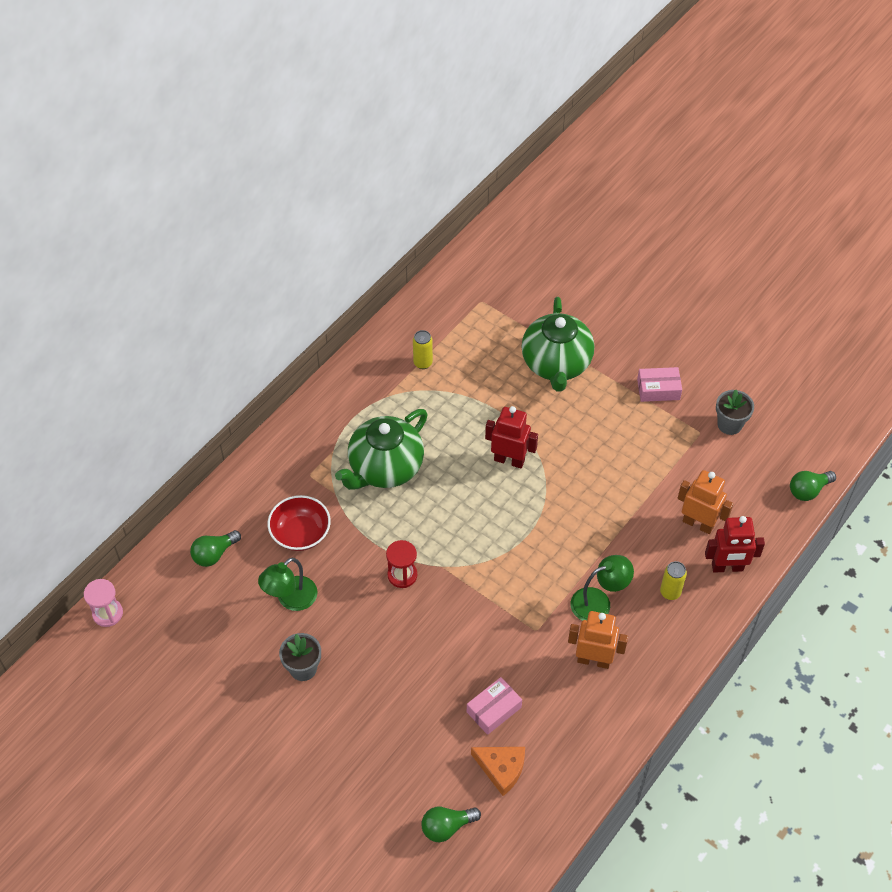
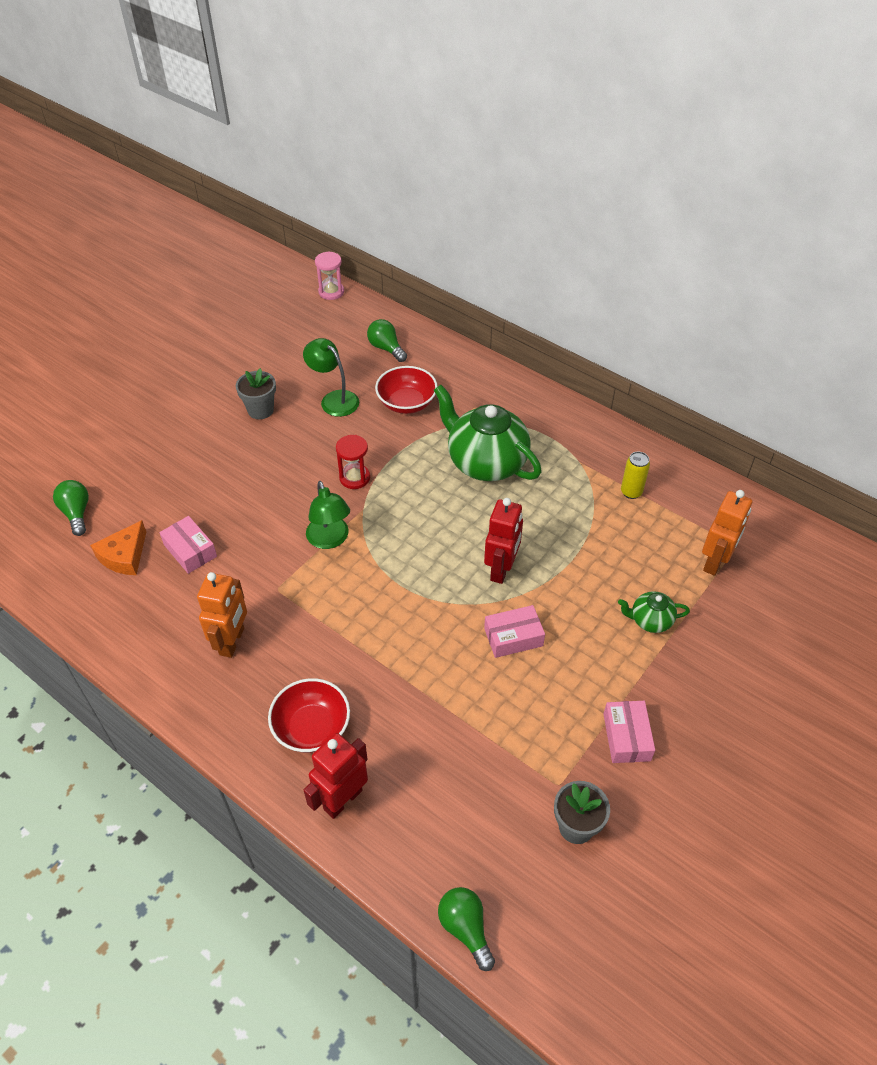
camera: 90 degrees right, 5 degrees down
green teapot [522,297,594,392] -> green teapot [618,591,690,633], size x0.47
green lamp [571,555,634,621] -> green lamp moved to [306,481,350,549]
yellow can [660,561,687,600] -> red bowl [268,678,350,753]
orange robot [678,470,733,534] -> orange robot moved to [702,490,752,576]
red robot [705,516,765,573] -> red robot turned 45 degrees clockwise [304,733,368,819]
none -> pink box [484,605,545,658]

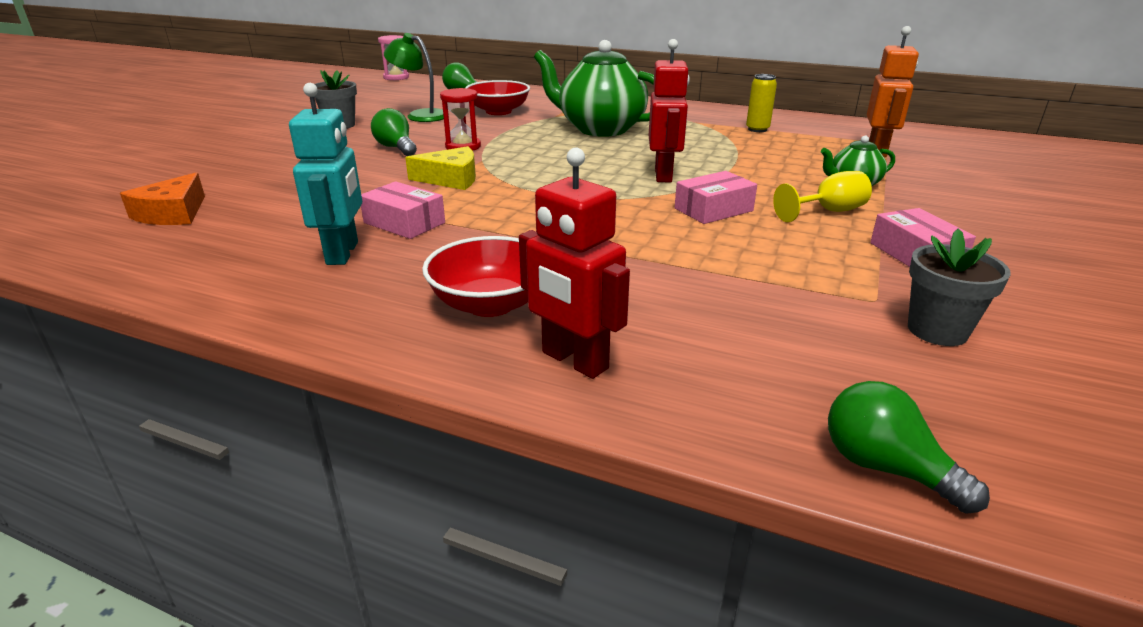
camera: 15 degrees left, 20 degrees down
green light bulb [53,480,89,536] -> green light bulb moved to [371,108,417,156]
pink box [159,516,217,574] -> pink box moved to [361,181,445,239]
orange robot [197,572,247,658] -> turquoise robot [289,83,362,265]
red robot [304,733,368,819] -> red robot turned 75 degrees counterclockwise [519,148,630,379]
green lamp [306,481,350,549] -> yellow cheese [405,146,476,190]
none -> yellow goblet [773,171,872,222]

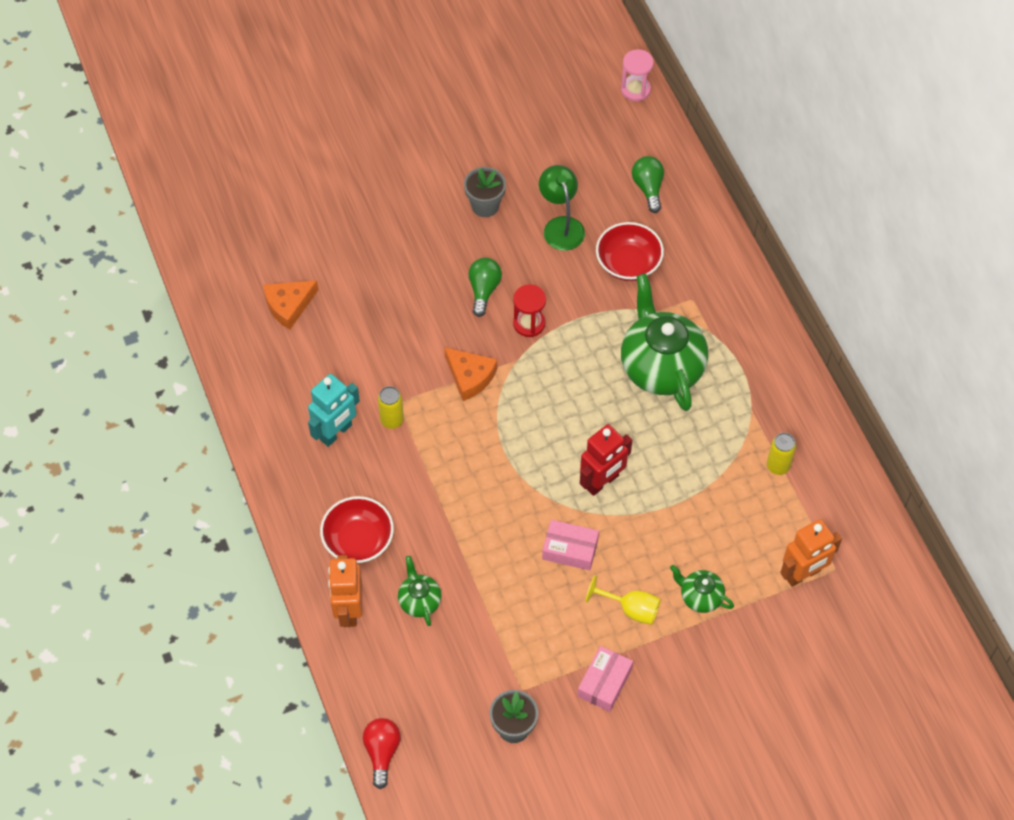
camera: 45 degrees right, 30 degrees up
pink box [361,181,445,239] -> yellow can [378,386,404,429]
yellow cheese [405,146,476,190] -> orange cheese [444,347,497,401]
red robot [519,148,630,379] -> orange robot [328,555,362,627]
green light bulb [828,381,990,514] -> red light bulb [363,718,401,789]
none -> green teapot [398,556,441,626]

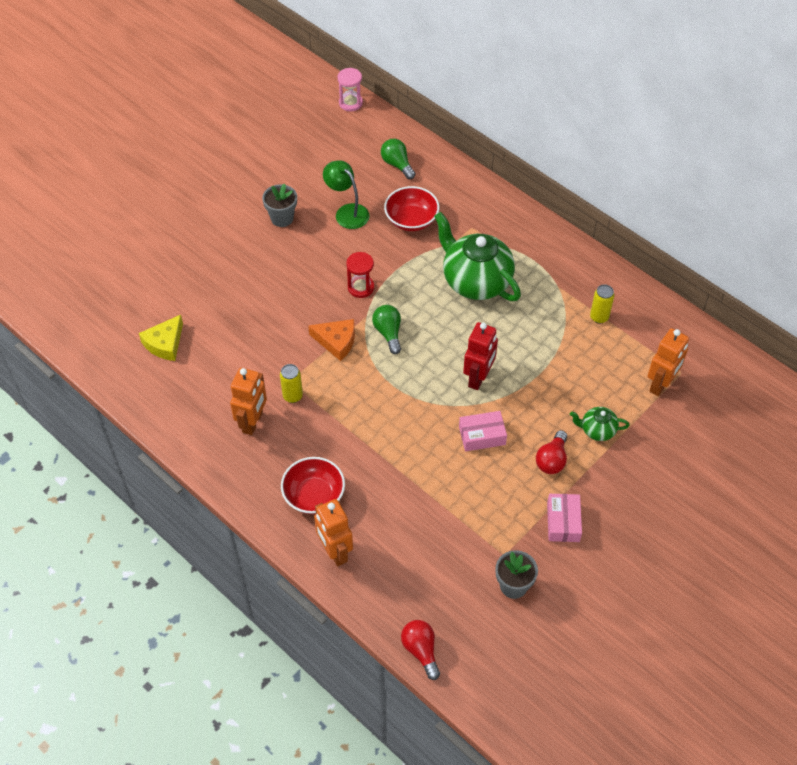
camera: 25 degrees left, 5 degrees down
orange cheese [263,280,318,330] -> yellow cheese [139,315,183,361]
turquoise robot [308,374,360,447] -> orange robot [230,368,267,435]
green teapot [398,556,441,626] -> none
green light bulb [469,258,502,317] -> green light bulb moved to [372,305,401,354]
yellow goblet [586,575,661,625] -> red light bulb [536,430,567,474]

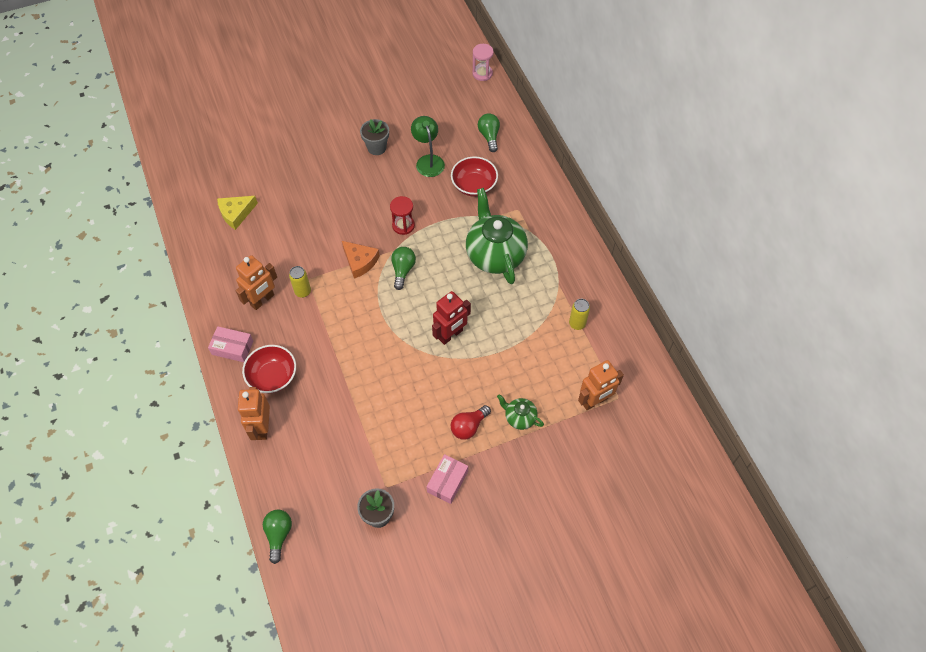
camera: 25 degrees right, 5 degrees up
red light bulb [401,620,440,680] -> green light bulb [263,510,292,564]
pink box [459,411,507,451] -> pink box moved to [208,326,253,362]

